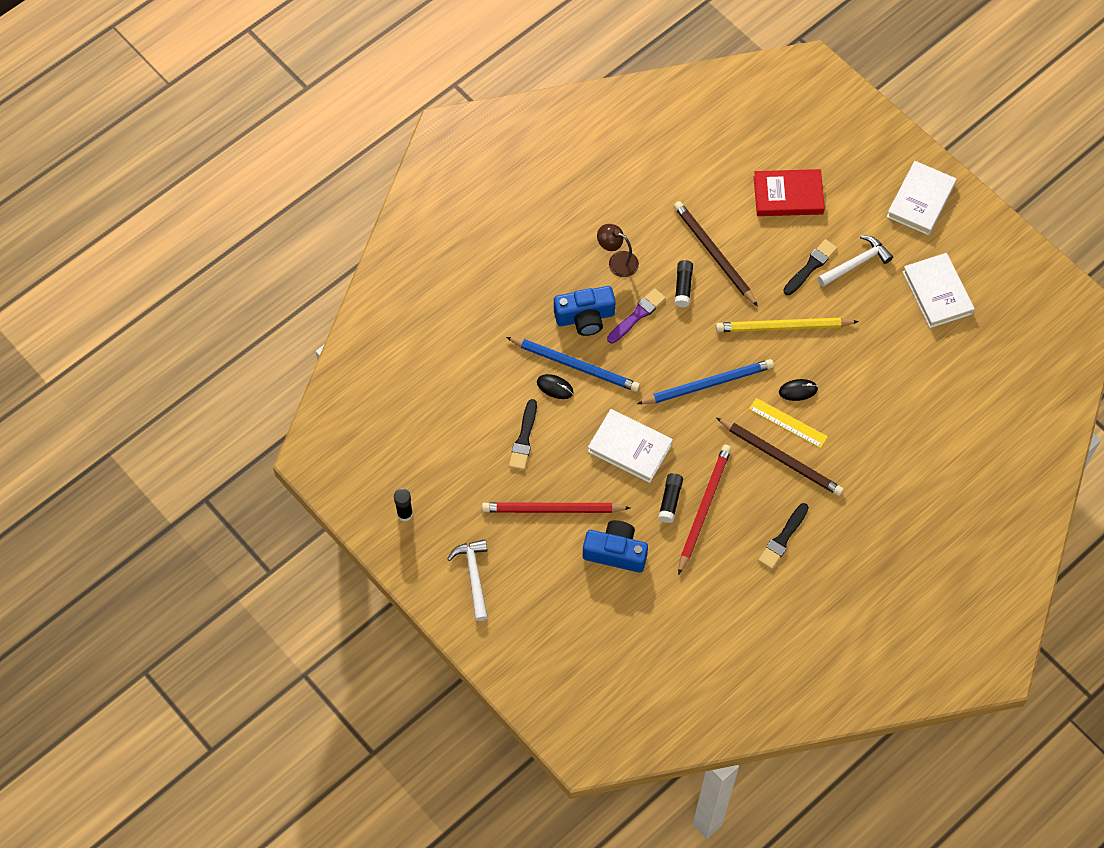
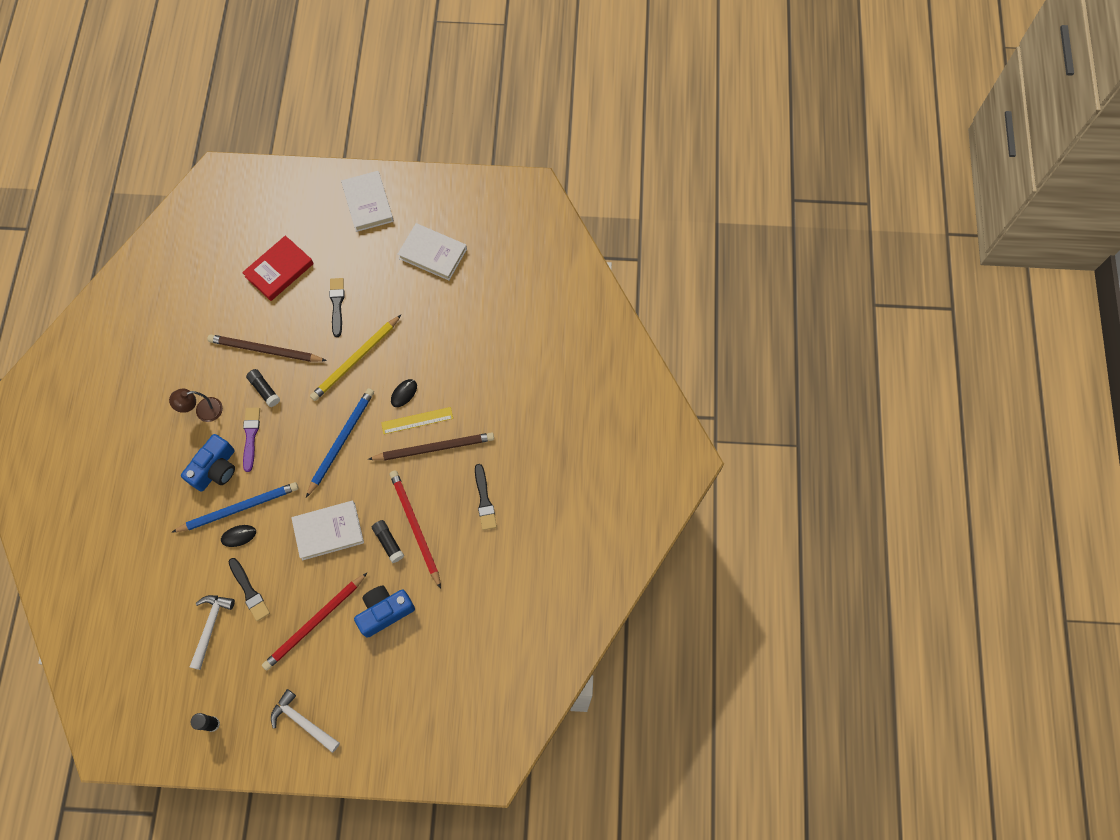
camera: 45 degrees left, 5 degrees up
white hammer [818,235,893,287] -> white hammer moved to [190,595,235,670]

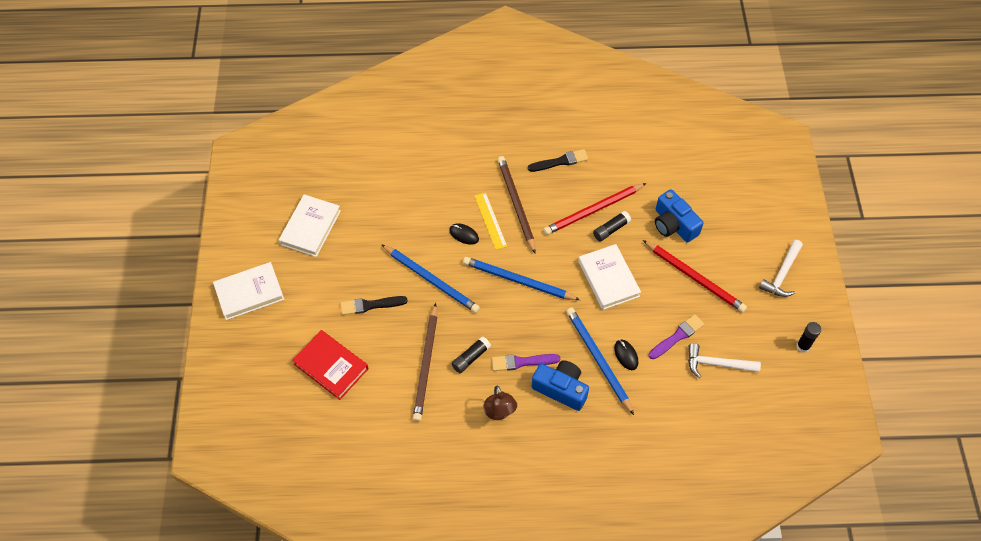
camera: 95 degrees left, 10 degrees down
black brush [229,558,270,621] -> purple brush [649,315,704,359]
yellow pencil [310,315,401,401] -> blue pencil [381,244,480,313]

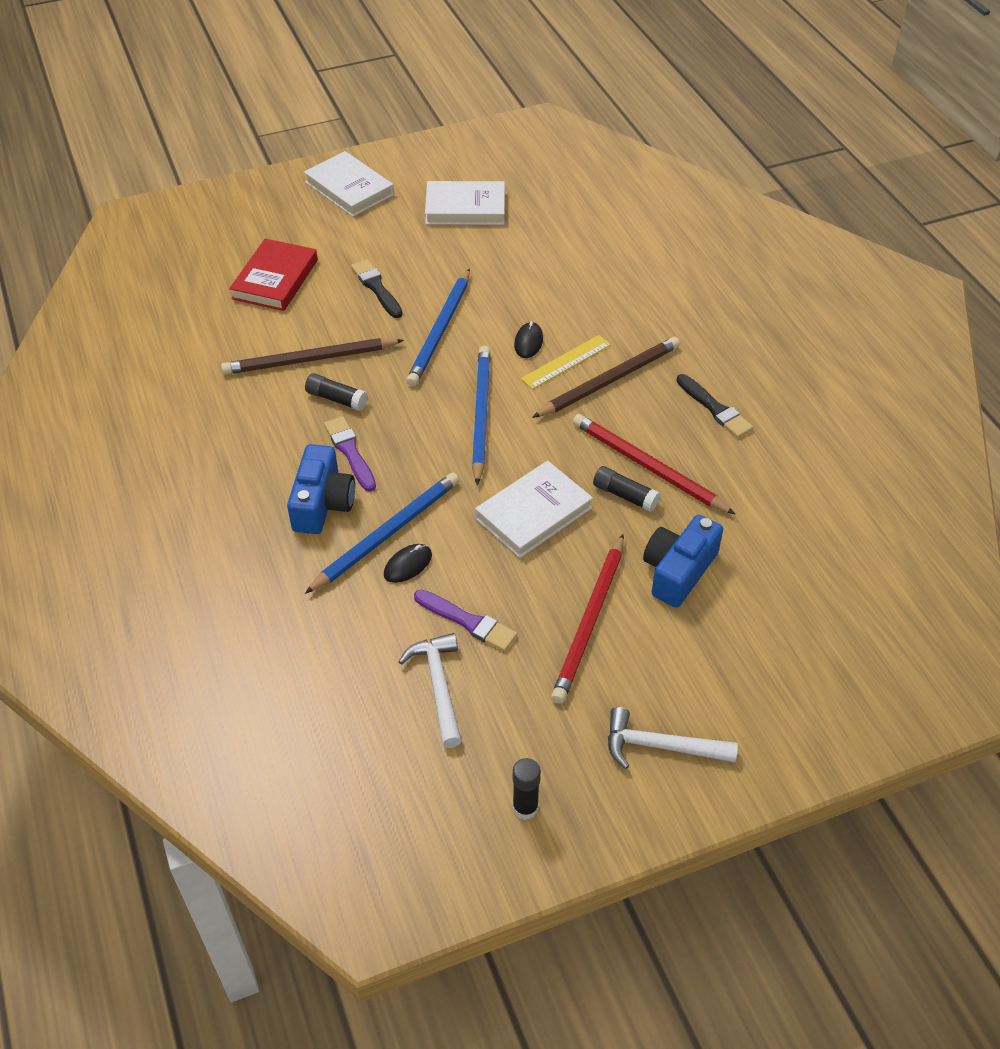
camera: 70 degrees right, 10 degrees down
brown lamp [484,385,517,420] -> none

